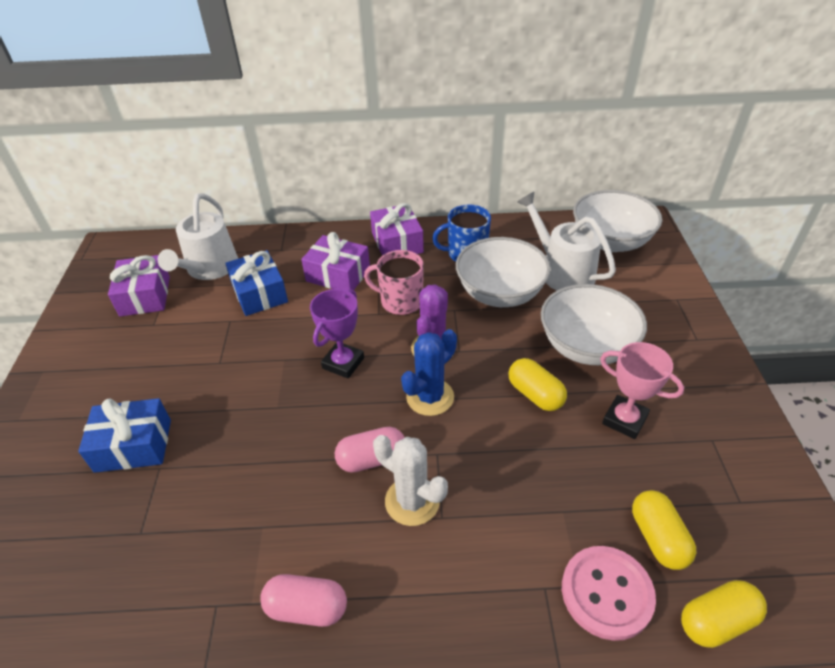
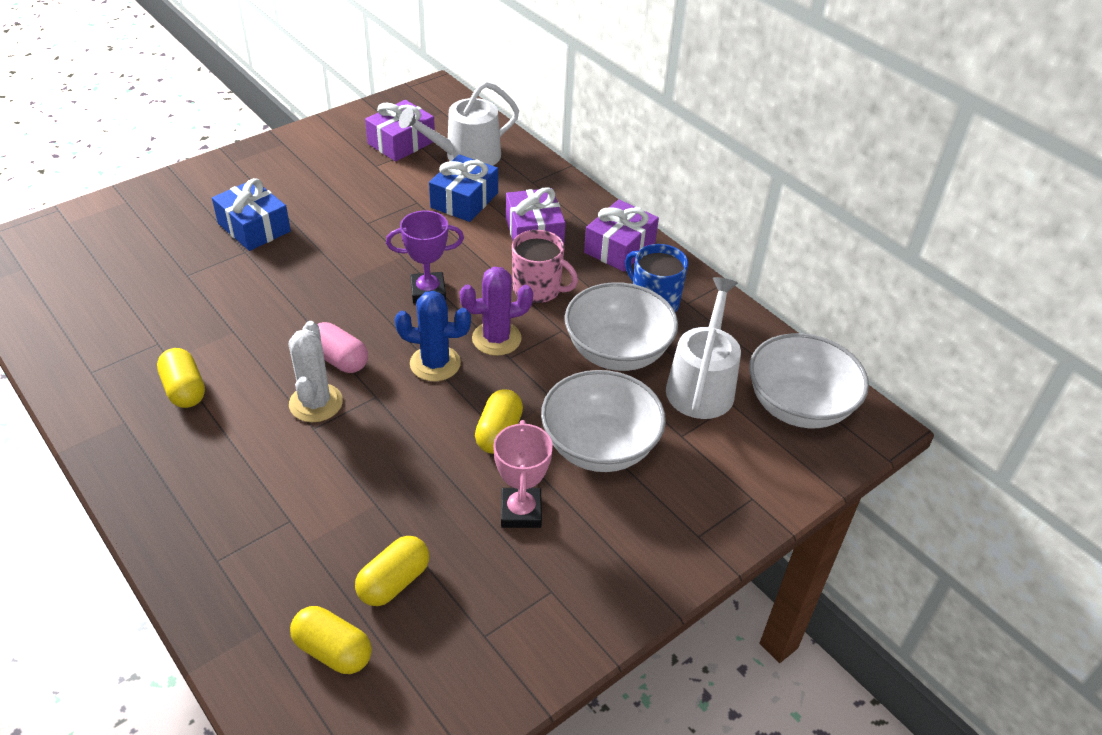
camera: 50 degrees right, 0 degrees up
pink capsule [260,574,347,627] -> yellow capsule [157,348,205,408]
pink mug [364,250,424,315] -> pink mug turned 135 degrees clockwise [512,230,578,304]
pink button [562,546,656,641] -> none

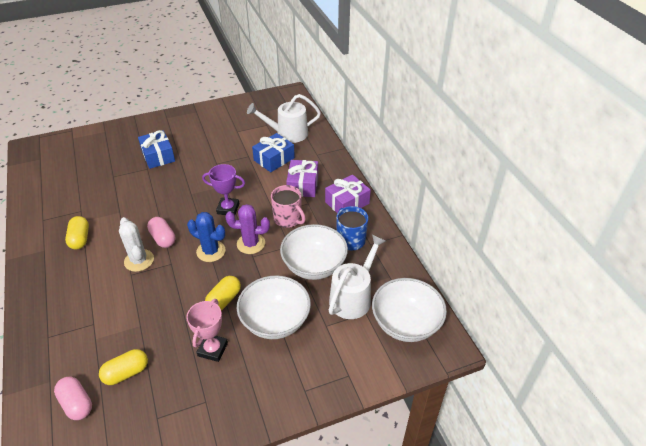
camera: 20 degrees right, 0 degrees up
white cactus [289,321,343,422] -> white cactus turned 45 degrees counterclockwise [119,217,154,272]
yellow capsule [290,606,372,674] -> pink capsule [54,376,92,420]
purple gift [365,100,435,162] -> none

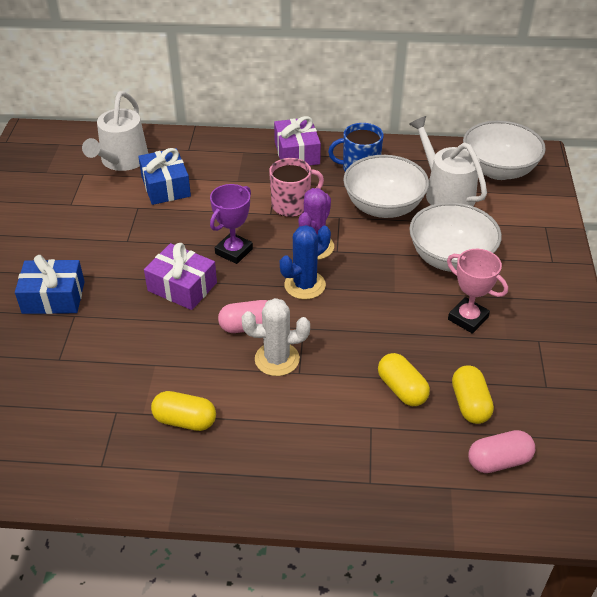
camera: 65 degrees left, 0 degrees up
yellow capsule [205,276,241,310] -> yellow capsule moved to [378,353,430,406]
purple gift [286,160,318,197] -> purple gift moved to [144,243,217,310]

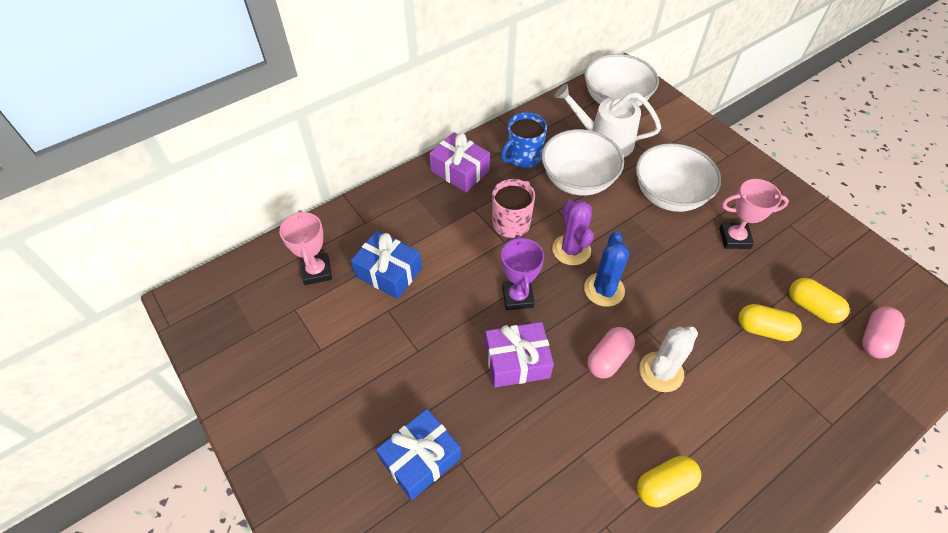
camera: 40 degrees left, 10 degrees up
white watering can [82,91,148,171] -> pink trophy [279,210,332,285]

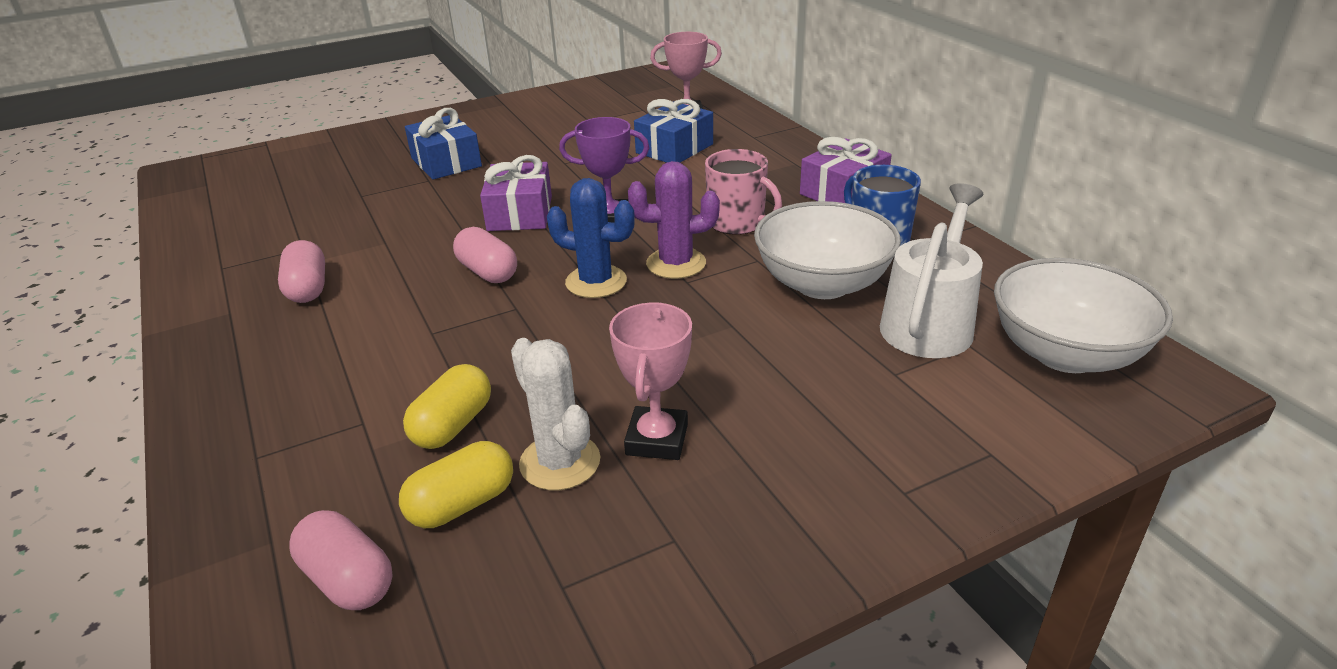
camera: 100 degrees right, 20 degrees down
white bowl [636,143,721,212] -> none
yellow capsule [637,456,701,507] -> pink capsule [278,240,325,303]
white cactus [639,326,698,392] -> white cactus moved to [511,338,601,490]

